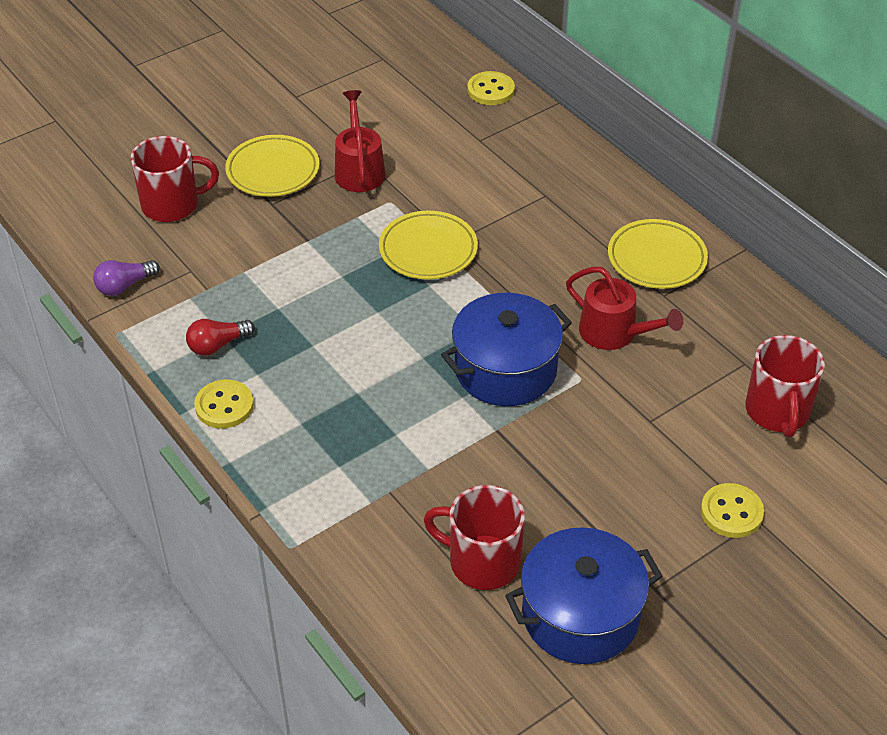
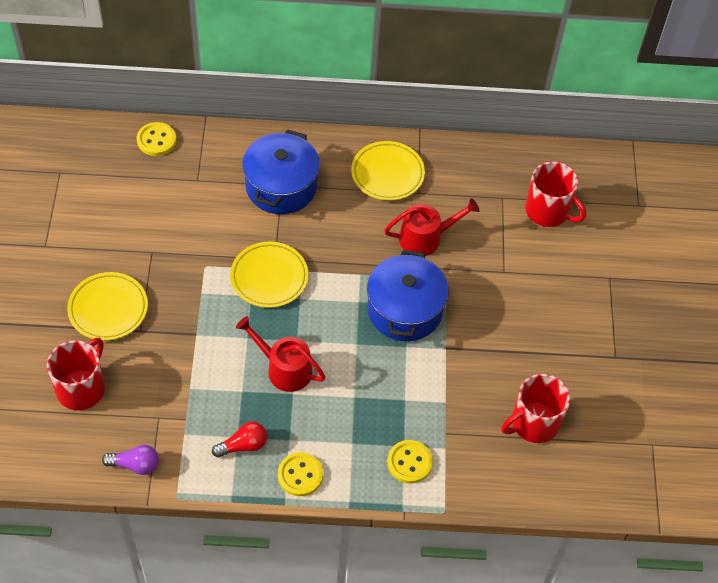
camera: 55 degrees left, 10 degrees up
purple light bulb [93,260,160,296] -> purple light bulb turned 90 degrees counterclockwise [102,445,159,475]
red light bulb [186,319,255,356] -> red light bulb turned 120 degrees counterclockwise [212,422,267,458]
red watering can [335,90,385,192] -> red watering can moved to [236,316,326,392]
blue pot [505,527,663,664] -> blue pot moved to [242,129,320,214]
yellow button [701,483,764,538] -> yellow button moved to [387,440,433,483]

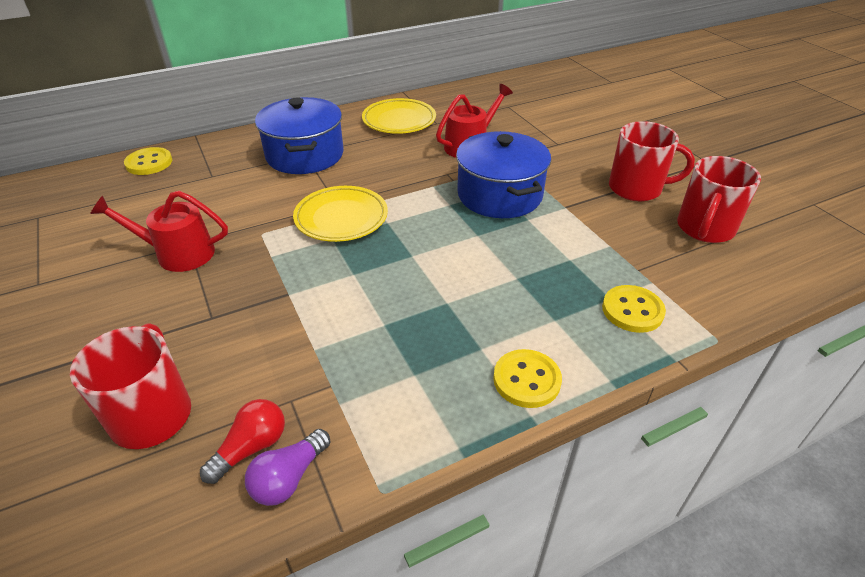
camera: 25 degrees left, 15 degrees down
yellow plate [67,272,148,341] -> none
purple light bulb [102,445,159,475] -> purple light bulb turned 150 degrees clockwise [245,429,330,506]
red light bulb [212,422,267,458] -> red light bulb moved to [200,399,285,484]
red watering can [236,316,326,392] -> red watering can moved to [90,191,228,272]
red mug [525,162,586,227] -> red mug moved to [609,121,695,201]

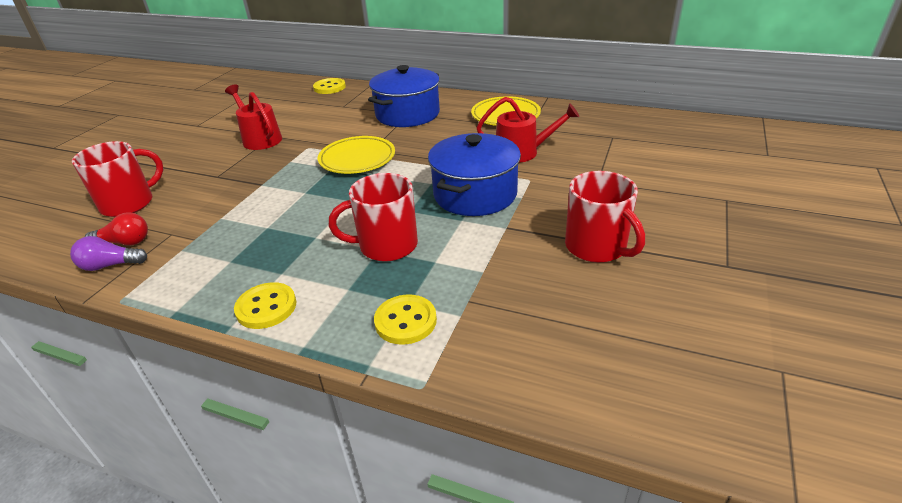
camera: 50 degrees right, 5 degrees down
red mug [677,156,761,243] -> red mug moved to [329,173,418,262]

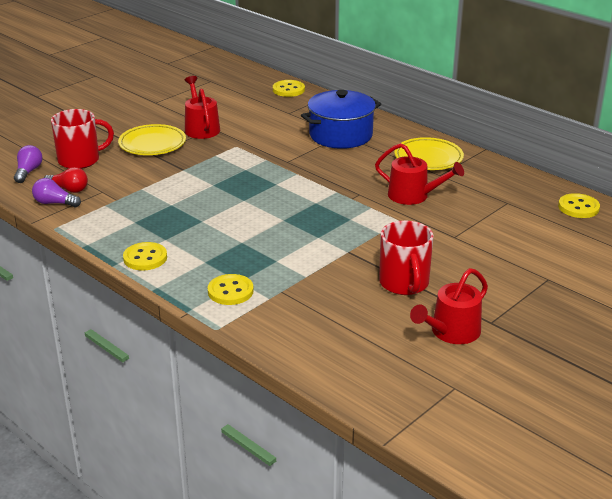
camera: 20 degrees right, 5 degrees down
yellow plate [318,136,395,174] -> yellow plate moved to [118,124,186,155]
red mug [329,173,418,262] -> none
blue pot [428,133,521,216] -> none
none -> purple light bulb [14,145,42,183]
none -> red watering can [410,268,488,344]
none -> yellow button [558,193,600,218]

